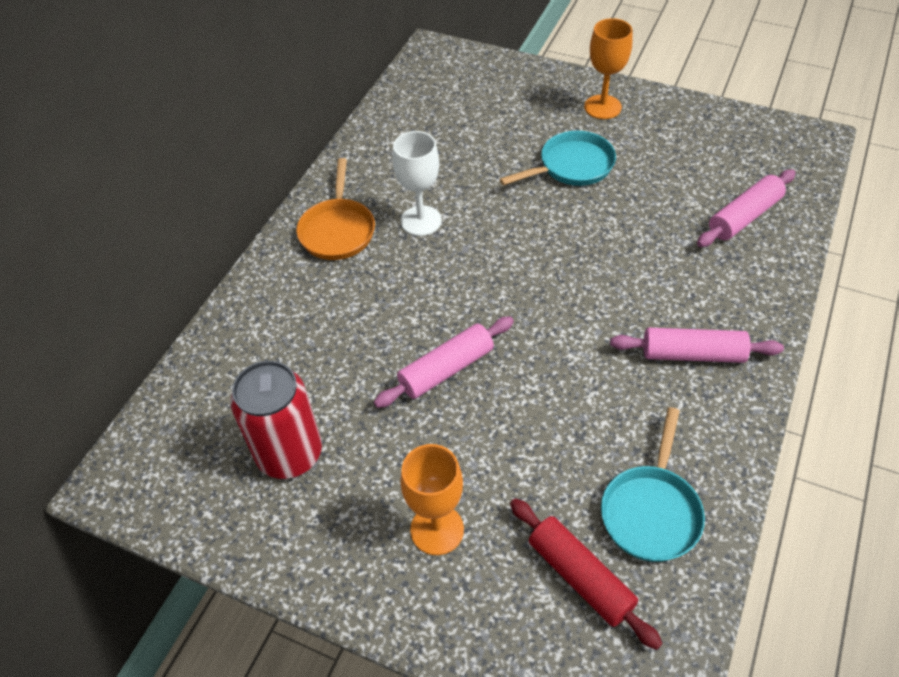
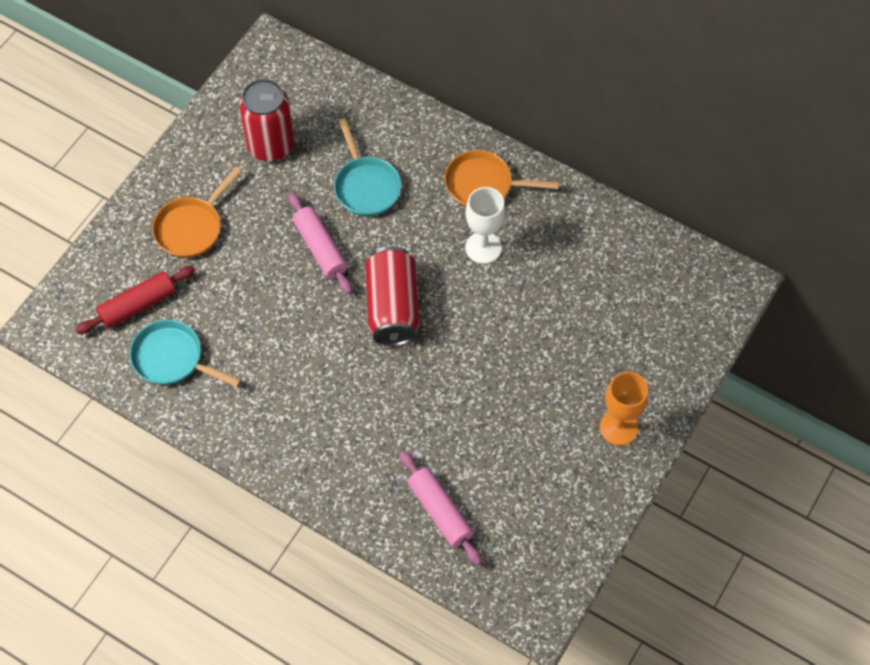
camera: 95 degrees right, 10 degrees up
orange goblet [400,444,464,555] -> orange pan [152,167,242,258]
turquoise pan [499,131,616,186] -> turquoise pan moved to [334,118,402,216]
pink rolling pin [610,328,784,363] -> none
none -> red can [365,246,419,346]

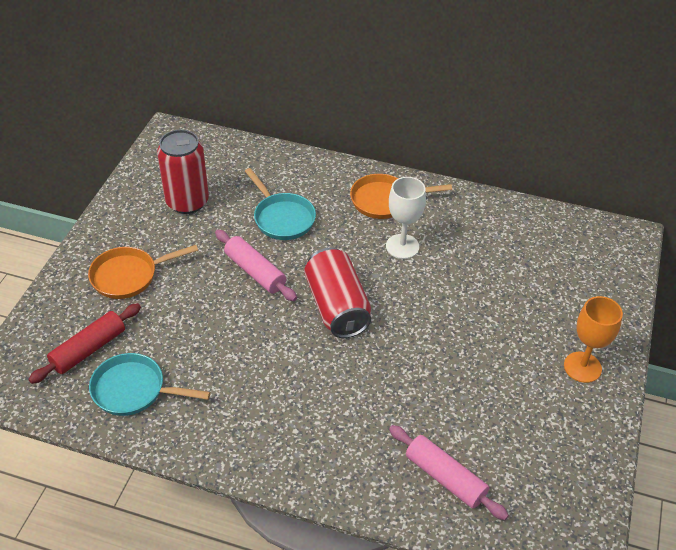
camera: 15 degrees left, 15 degrees down
orange pan [152,167,242,258] -> orange pan turned 45 degrees clockwise [88,245,198,299]

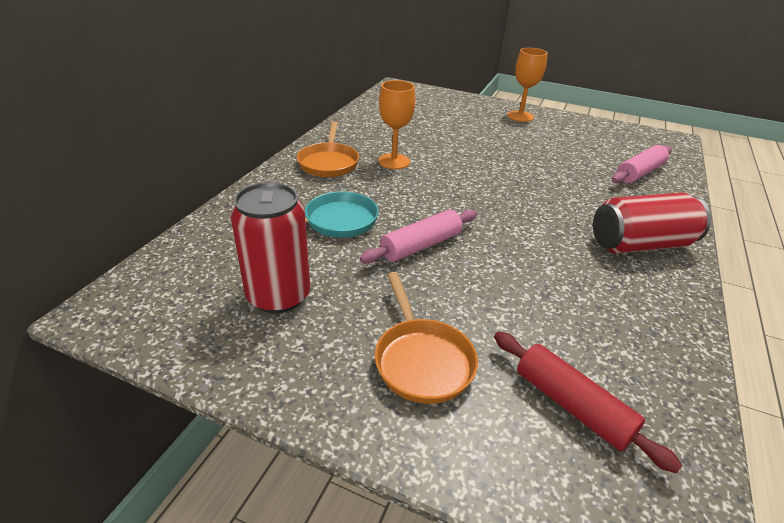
camera: 85 degrees left, 10 degrees down
turquoise pan [89,353,211,416] -> none
red can [304,248,371,338] -> red can moved to [593,193,711,254]
white goblet [386,177,426,259] -> orange goblet [378,80,415,169]

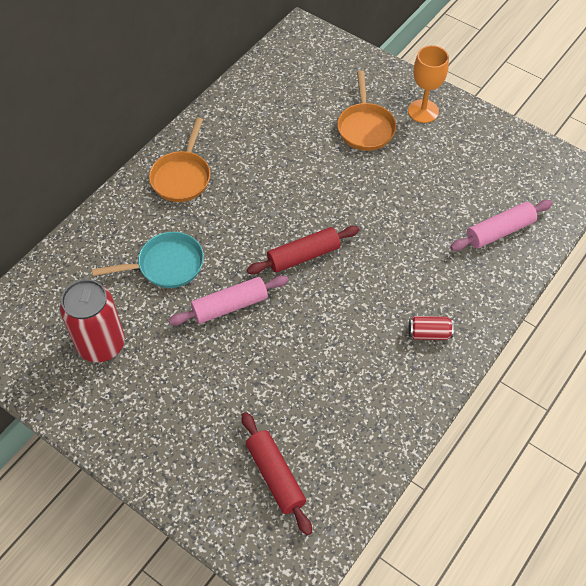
camera: 15 degrees right, 20 degrees up
orange pan [375,272,478,404] -> orange pan moved to [337,71,396,151]
orange goblet [378,80,415,169] -> none
red can [593,193,711,254] -> red can [409,316,454,340], size x0.48
none -> red rolling pin [247,226,359,274]

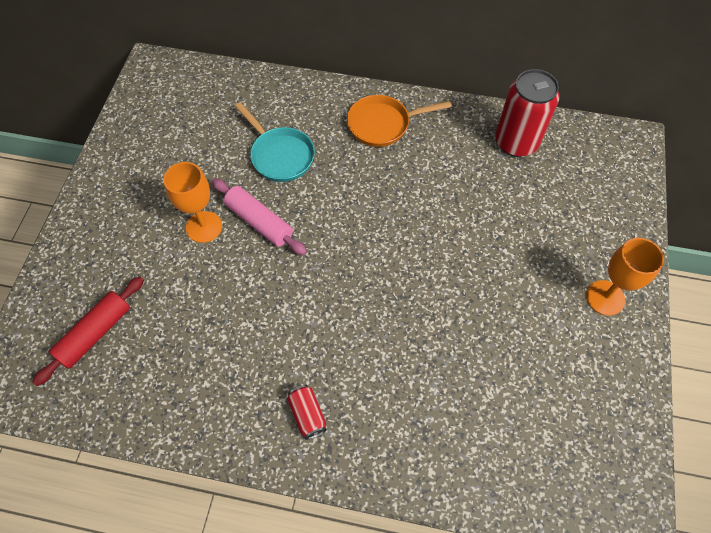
camera: 65 degrees right, 5 degrees up
red can [60,279,125,362] -> red can moved to [495,69,560,157]
red rolling pin [247,226,359,274] -> none
orange pan [337,71,396,151] -> none
pink rolling pin [450,200,552,251] -> none
none -> orange goblet [163,162,222,243]

